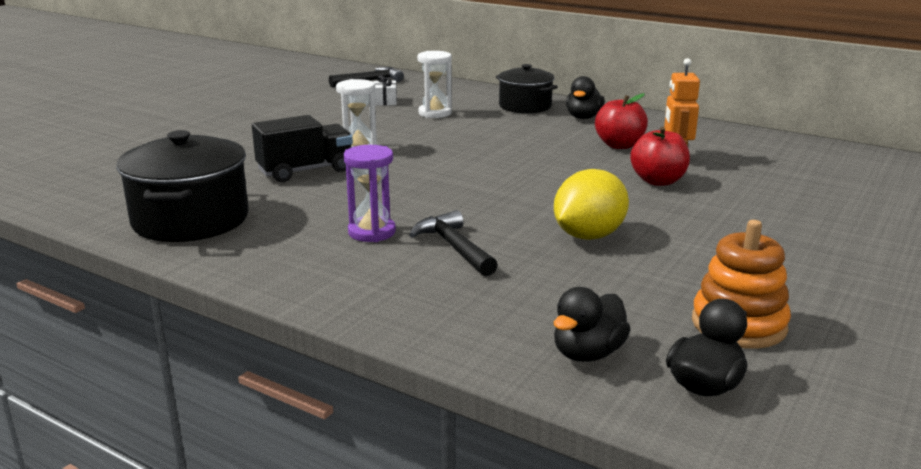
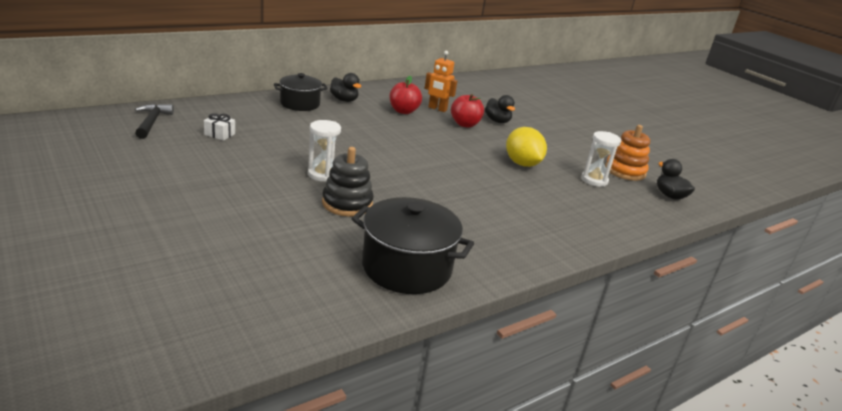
camera: 70 degrees left, 5 degrees up
black truck [252,115,353,182] -> black stacking toy [322,147,374,217]
purple hourglass [344,145,396,242] -> none
black hammer [409,210,498,276] -> none
white hourglass [417,51,452,118] -> white hourglass moved to [581,131,621,187]
black duck [554,287,631,362] -> black duck moved to [485,95,515,123]

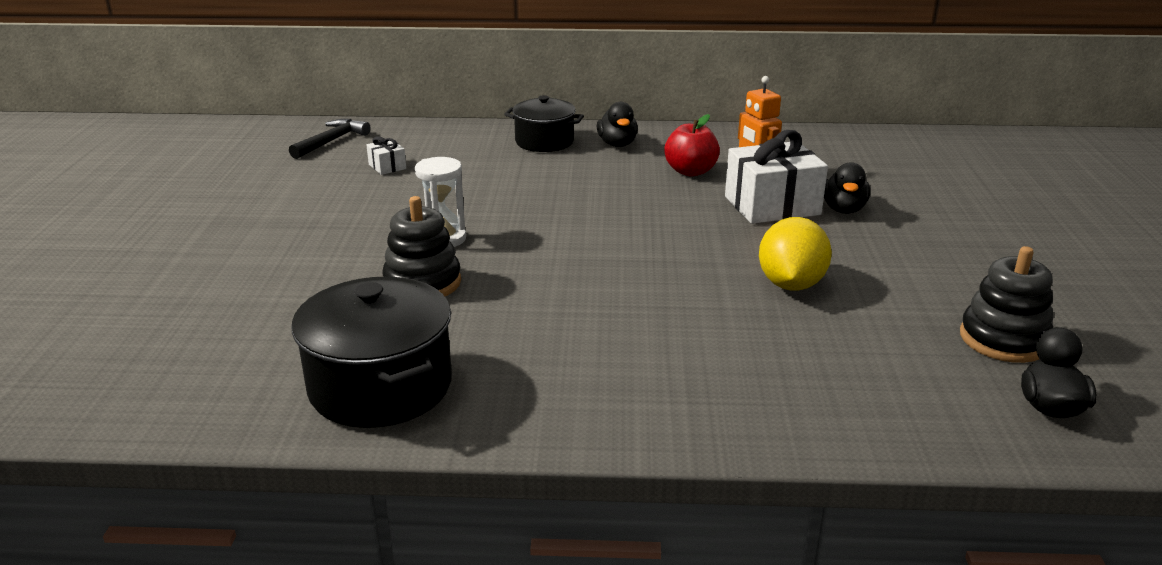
camera: 40 degrees right, 0 degrees up
red apple [451,94,484,128] -> white gift [725,130,828,224]
white hourglass [581,131,621,187] -> none
orange stacking toy [605,125,650,181] -> black stacking toy [960,246,1053,363]

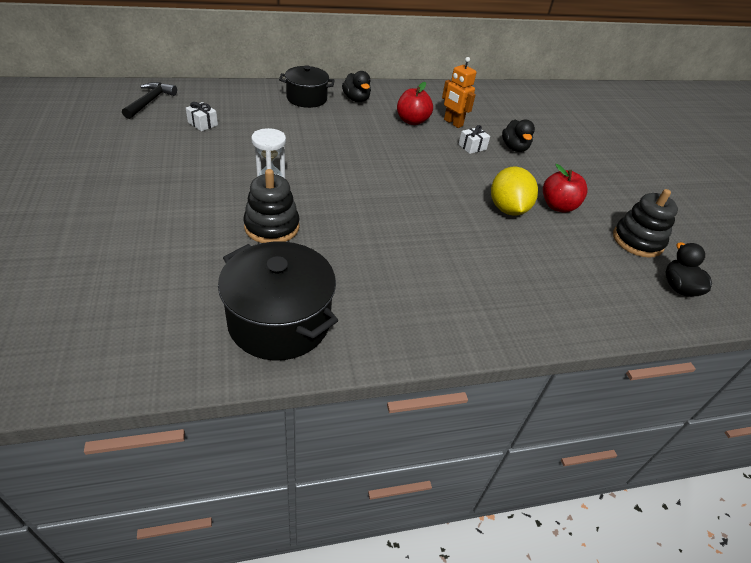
camera: 20 degrees left, 15 degrees up
white gift [725,130,828,224] -> white gift [459,125,490,154], size x0.45
none -> red apple [543,164,588,213]

